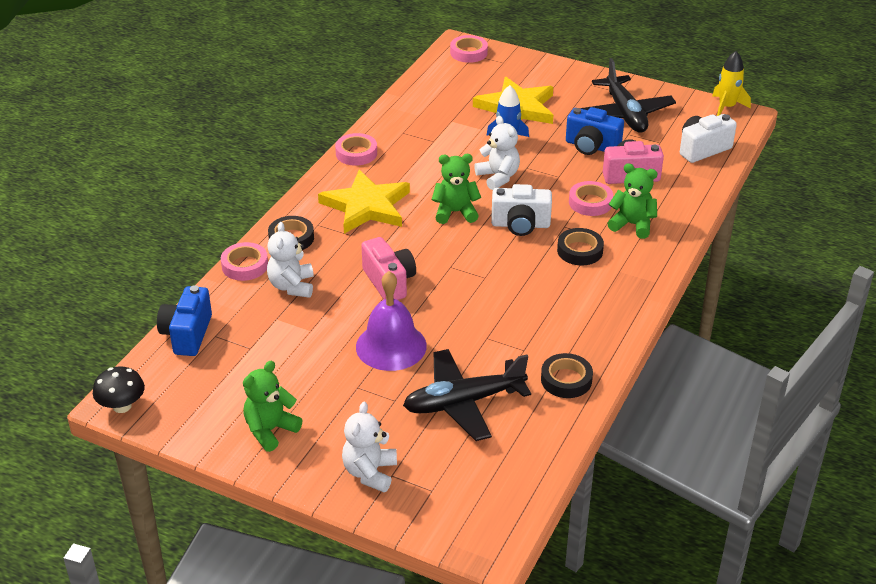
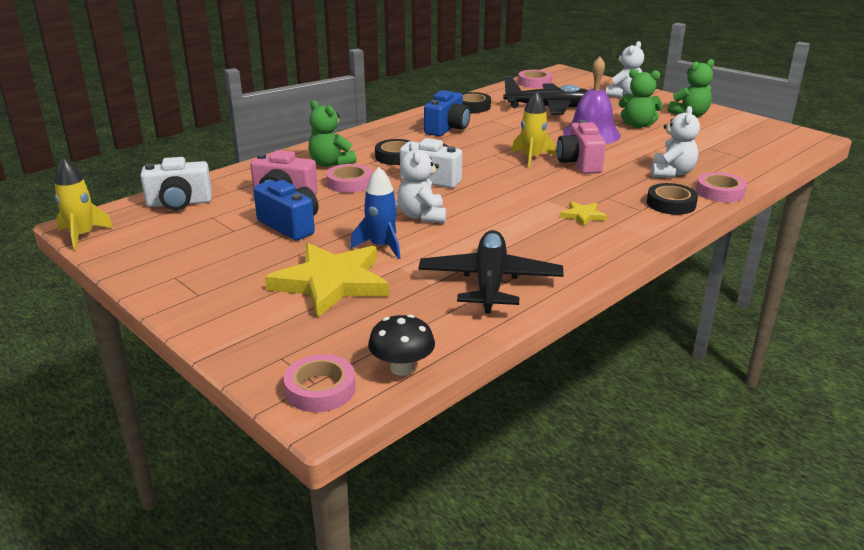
camera: 160 degrees left, 10 degrees down
black mushroom [93,366,145,413] -> black mushroom moved to [368,314,435,376]
blue camera [157,285,212,356] -> blue camera moved to [424,90,470,136]
yellow star [318,170,410,234] -> yellow star [560,201,607,226], size x0.44
pink tape [335,133,377,166] -> pink tape moved to [518,70,552,88]
green teddy bear [432,154,481,224] -> green teddy bear moved to [619,69,663,128]
black plane [580,58,676,133] -> black plane moved to [418,230,564,314]
none -> yellow rocket [512,91,555,168]

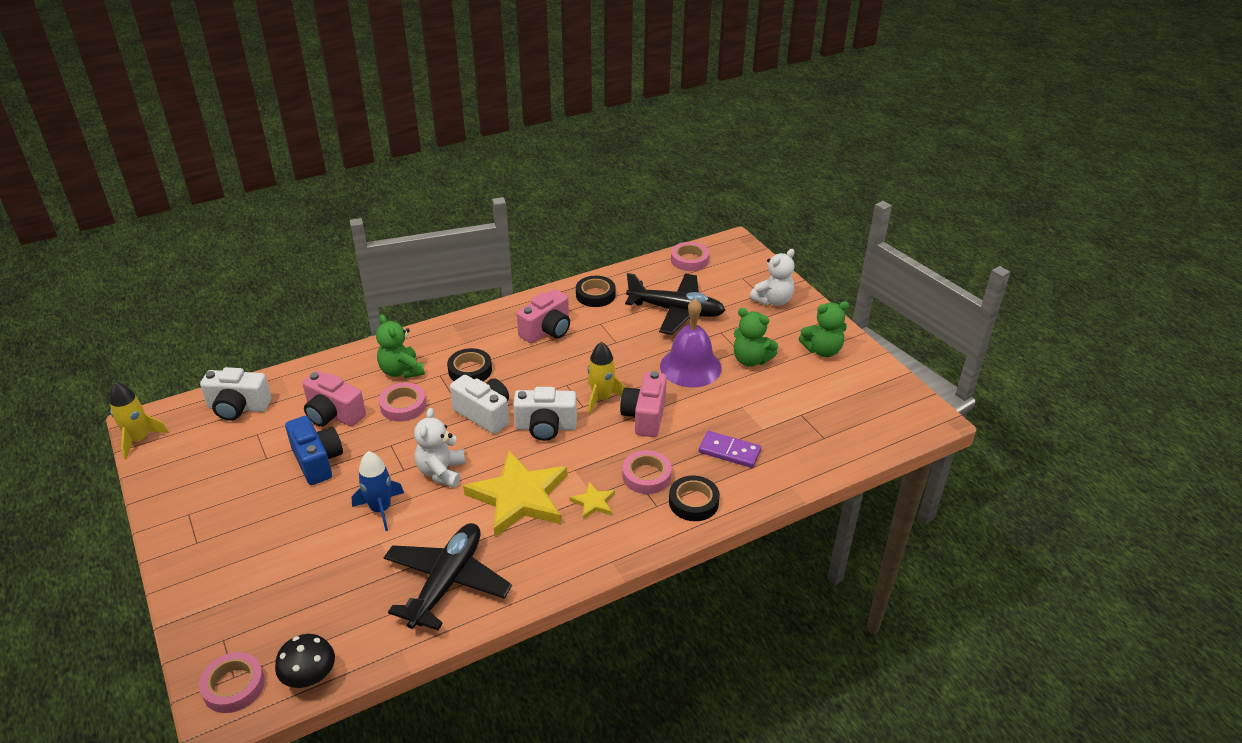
camera: 15 degrees right, 10 degrees up
yellow star [265,243,389,318] -> yellow star moved to [463,451,568,537]
blue camera [424,90,470,136] -> pink camera [517,289,570,343]
white teddy bear [651,106,700,178] -> purple domino [699,431,761,468]
pink tape [696,172,747,202] -> pink tape moved to [623,450,672,494]
none -> white camera [513,387,577,441]

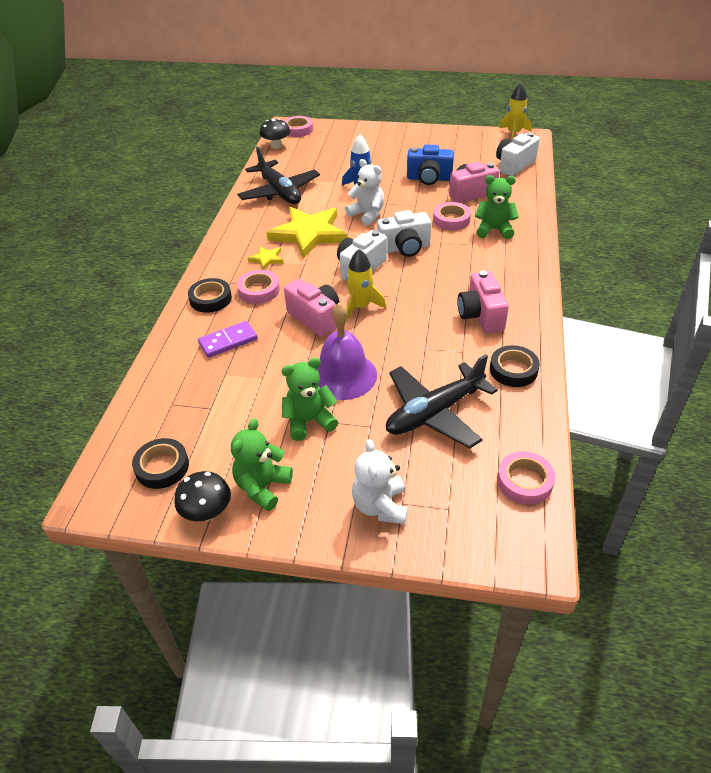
camera: 130 degrees right, 5 degrees up
black tape [447,348,492,381] -> black tape moved to [132,438,189,489]
none -> black mushroom [174,471,231,521]

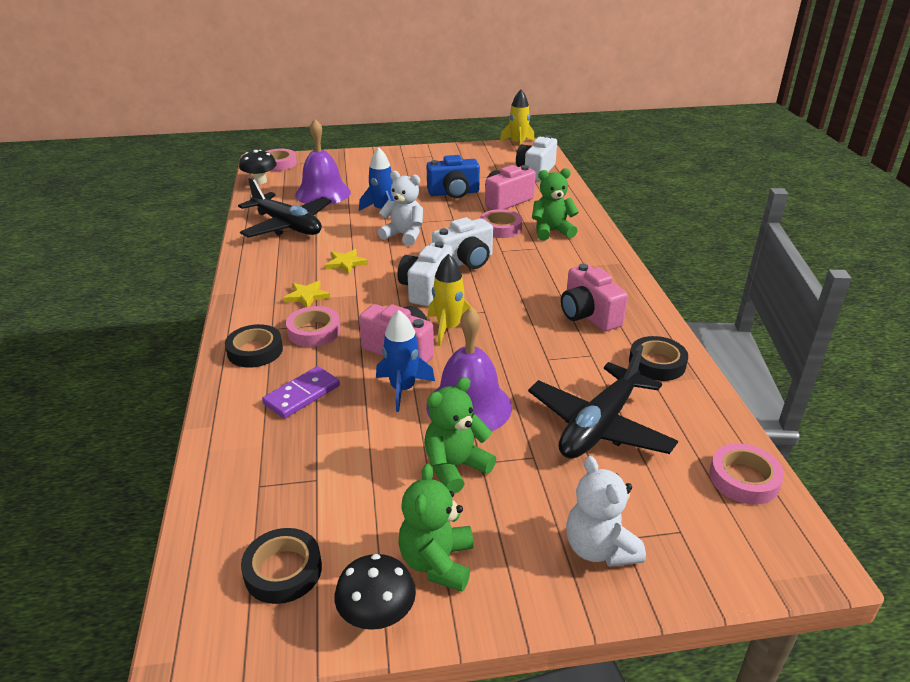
camera: 20 degrees left, 10 degrees down
yellow star [266,207,347,259] -> yellow star [325,249,368,274], size x0.44
none -> purple bell [295,119,351,205]
none -> blue rocket [376,310,435,412]

